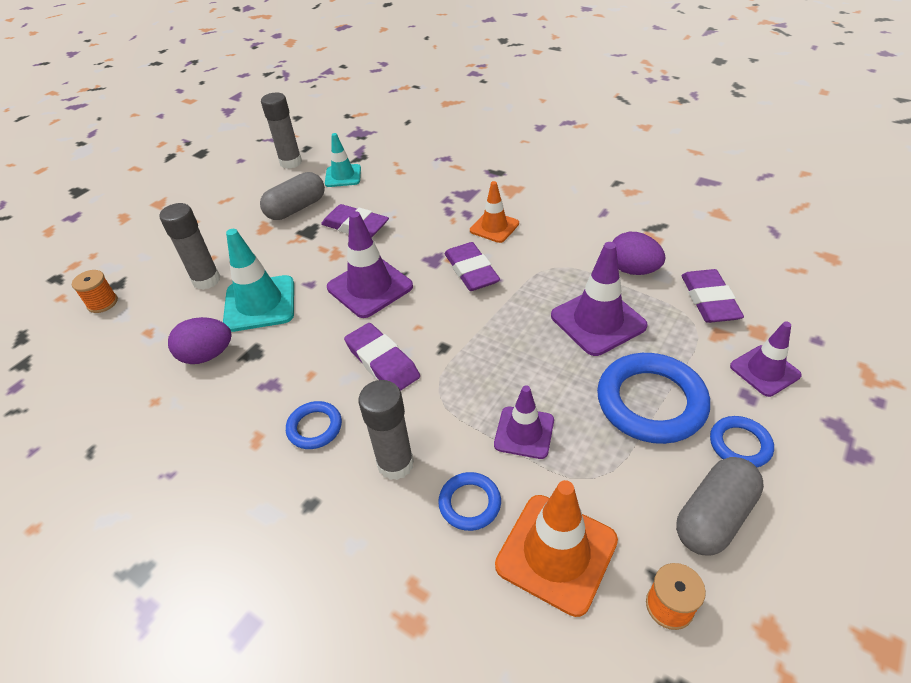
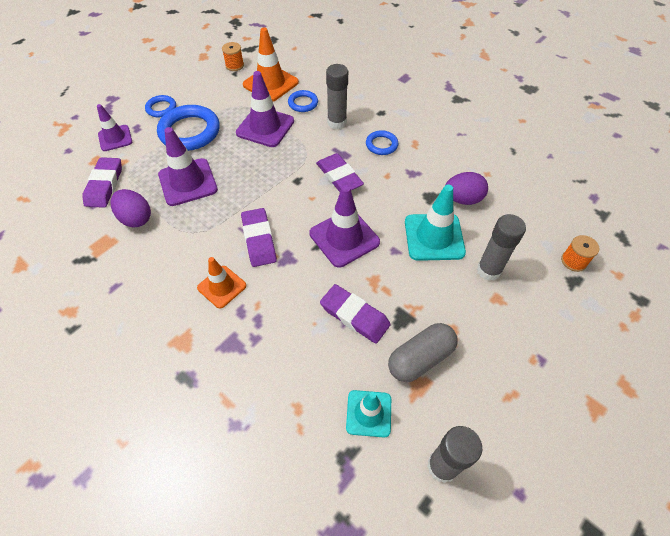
camera: 175 degrees left, 10 degrees up
purple traffic cone [494,385,554,459] -> purple traffic cone [236,71,294,147], size x1.57
grey capsule [676,457,764,556] -> none

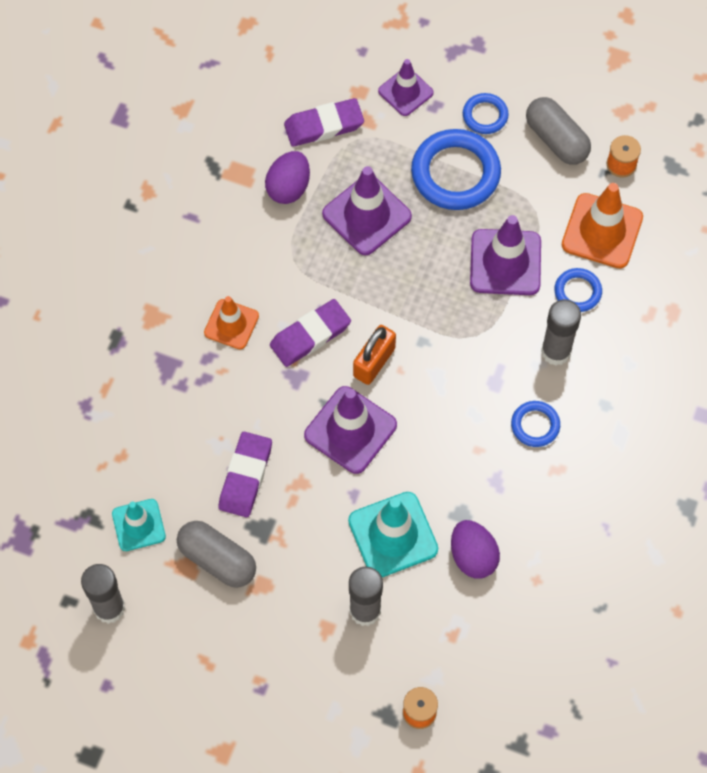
camera: 70 degrees right, 10 degrees up
purple eraser [316,153,364,192] -> none
none -> orange padlock [353,325,396,385]
none -> grey capsule [526,97,591,165]

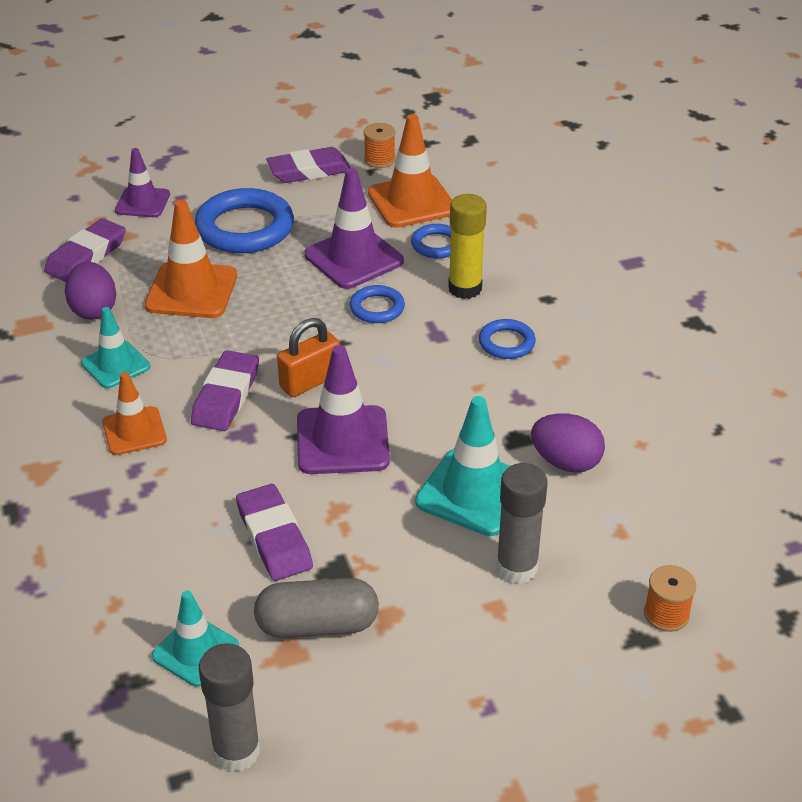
camera: 40 degrees left, 25 degrees down
purple traffic cone [322,166,412,255] -> orange traffic cone [145,200,237,318]
orange padlock [353,325,396,385] -> orange padlock turned 60 degrees clockwise [277,318,340,397]
blue ring [463,93,509,134] -> blue ring moved to [350,285,405,323]
grey capsule [526,97,591,165] -> purple eraser [266,147,351,183]
grey glue stick [541,299,581,366] -> yellow glue stick [448,194,487,299]
none -> turquoise traffic cone [81,307,150,388]

